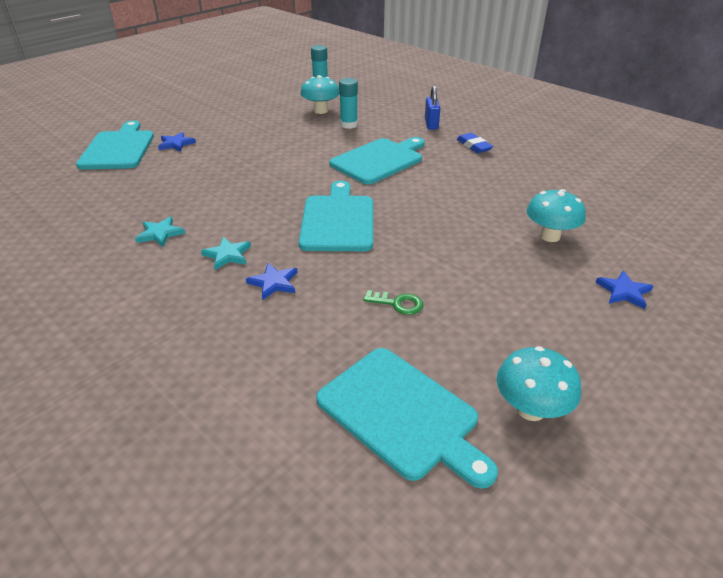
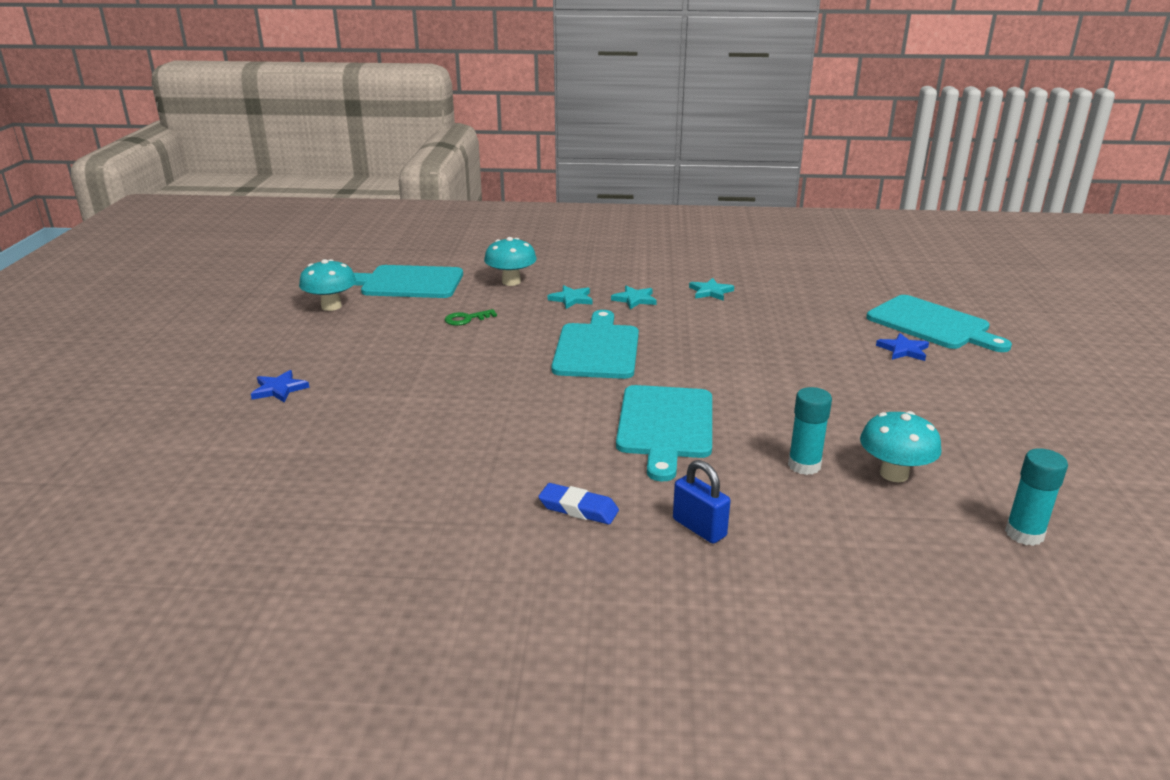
camera: 140 degrees right, 10 degrees down
blue star [246,263,298,300] -> turquoise star [548,285,593,309]
turquoise cutting board [299,181,373,251] -> turquoise cutting board turned 135 degrees counterclockwise [551,310,639,379]
turquoise mushroom [526,189,586,242] -> turquoise mushroom moved to [484,237,537,286]

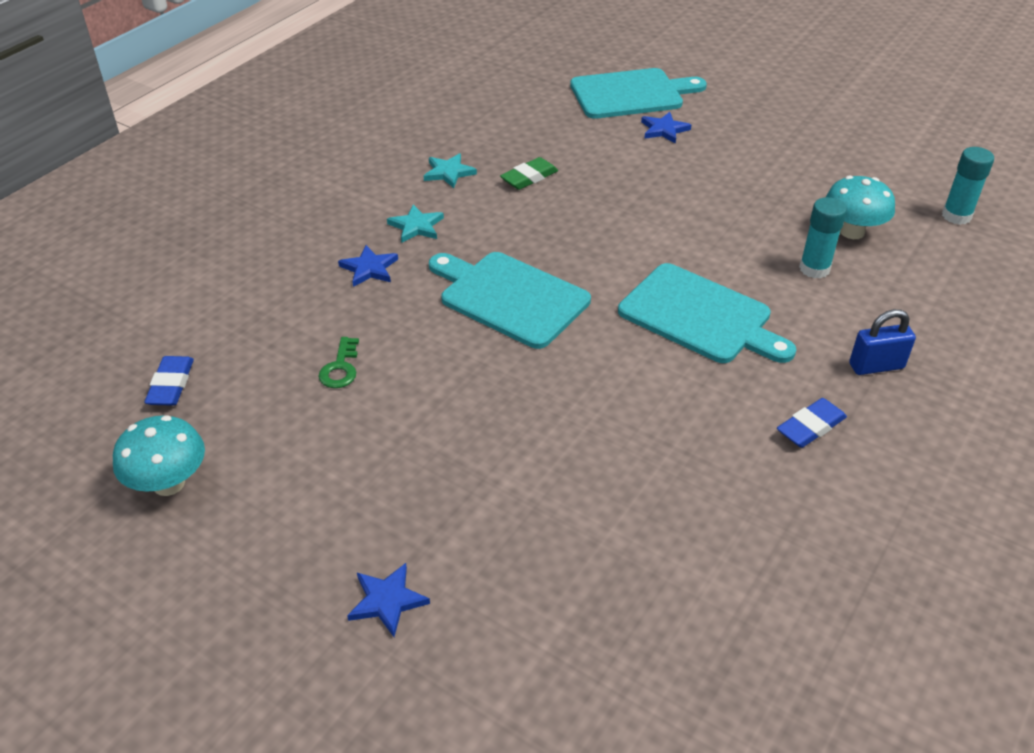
camera: 60 degrees left, 15 degrees up
turquoise cutting board [354,265,463,298] -> blue eraser [144,356,194,406]
turquoise mushroom [484,237,537,286] -> none
turquoise star [548,285,593,309] -> blue star [338,245,398,287]
none -> green eraser [500,157,558,190]

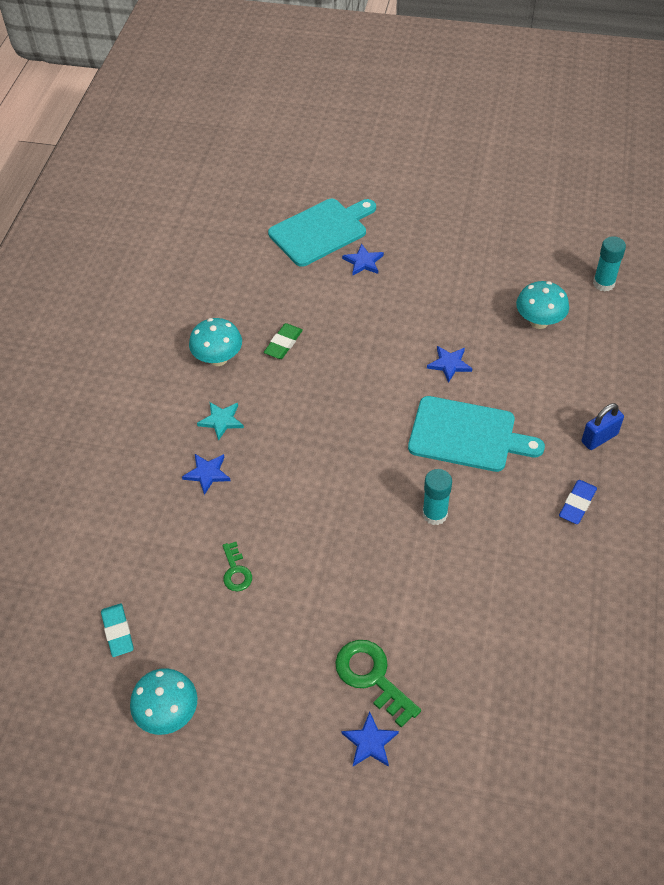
camera: 20 degrees left, 10 degrees up
blue eraser [144,356,194,406] -> turquoise eraser [101,604,134,657]
turquoise star [424,153,477,188] -> turquoise mushroom [189,318,242,366]
turquoise cutting board [429,252,591,349] -> none
turquoise glue stick [799,197,847,279] -> turquoise glue stick moved to [423,469,452,525]
none -> green key [335,640,421,728]
none -> blue star [427,346,472,383]

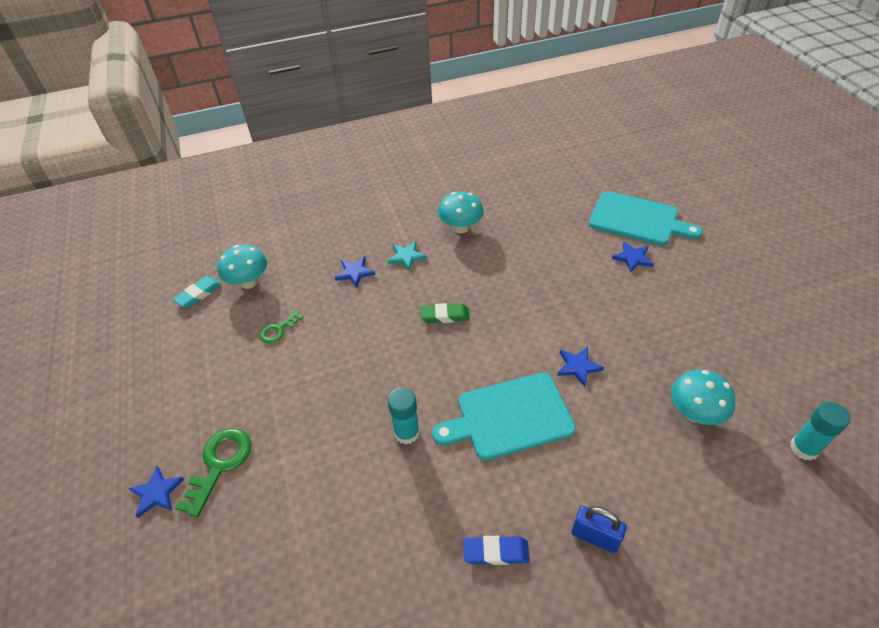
camera: 60 degrees right, 5 degrees down
turquoise mushroom [130,668,197,735] -> turquoise mushroom moved to [218,245,267,289]
green eraser [264,323,303,359] -> green eraser moved to [420,303,470,323]
turquoise cutting board [408,396,545,472] -> turquoise cutting board turned 90 degrees clockwise [432,373,576,460]

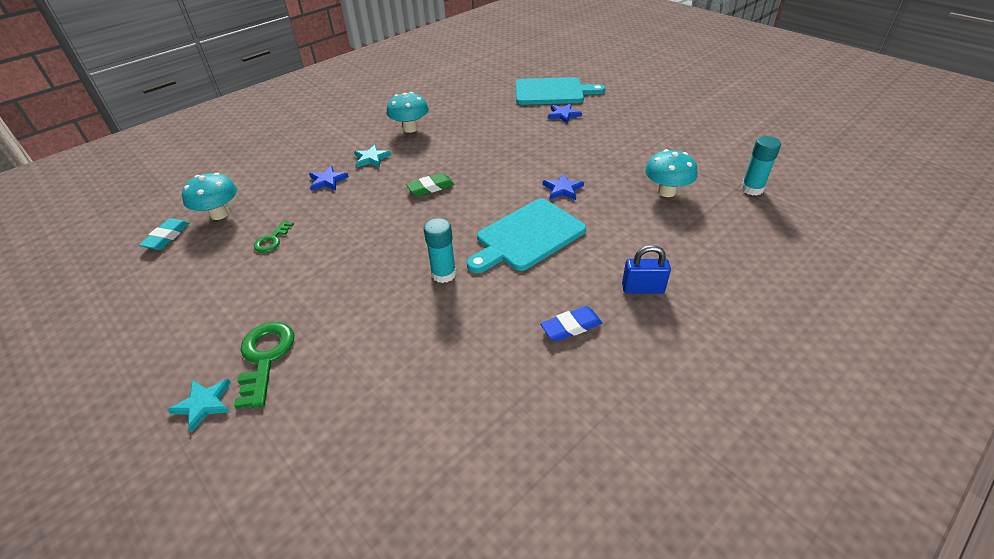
camera: 25 degrees left, 5 degrees down
blue star [128,466,184,518] -> turquoise star [167,379,231,433]

